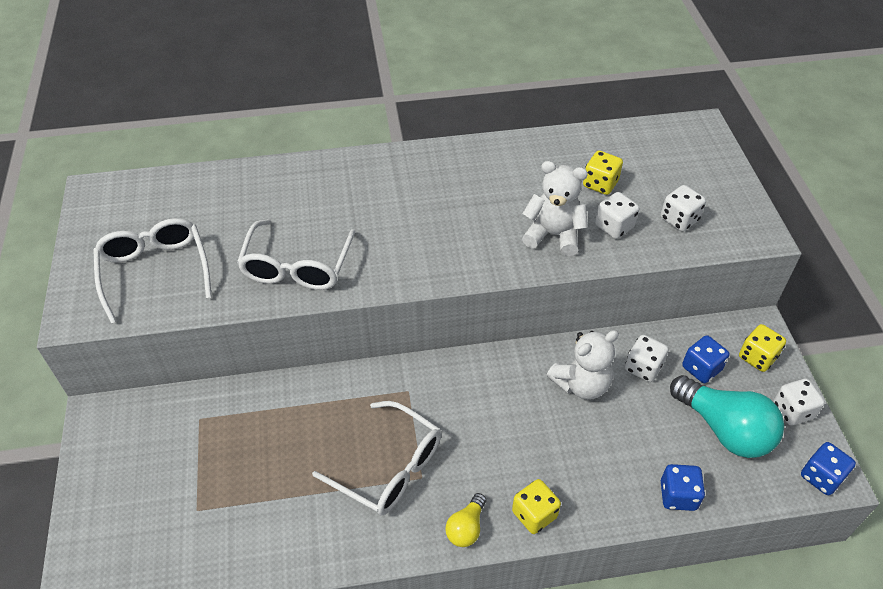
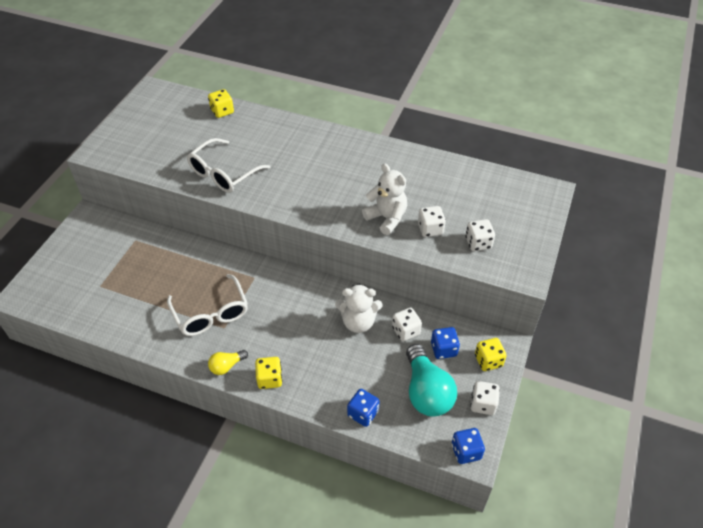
camera: 30 degrees right, 0 degrees up
white glasses [93,218,212,324] -> none
yellow dice [583,151,623,195] -> yellow dice moved to [208,89,234,118]

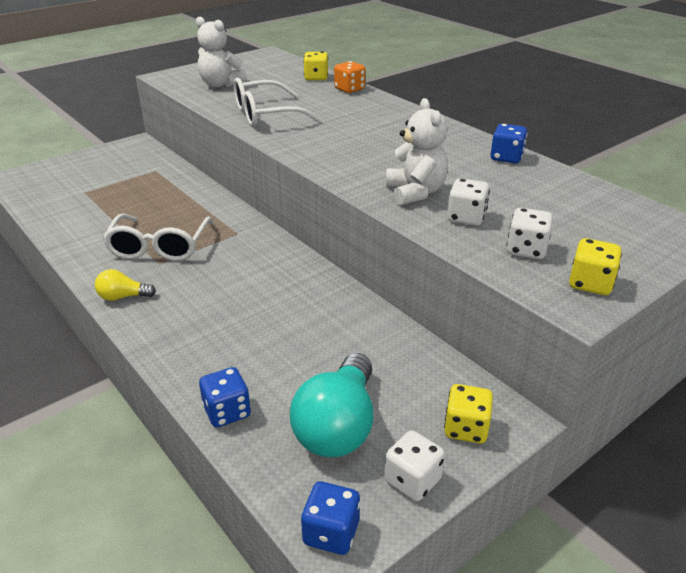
camera: 30 degrees right, 15 degrees down
yellow dice [255,357,282,389] -> yellow dice moved to [569,238,622,295]
white teddy bear [335,284,383,333] -> white teddy bear moved to [196,17,247,87]
white dice [392,308,422,341] -> none
blue dice [431,327,460,359] -> blue dice moved to [491,124,528,163]
none -> orange dice [334,61,365,93]

